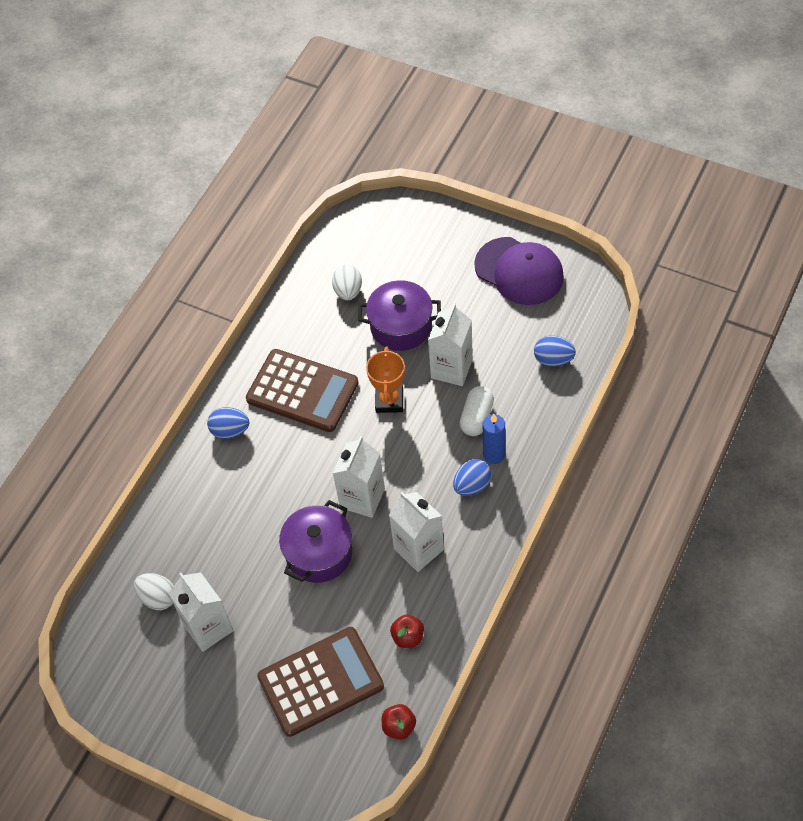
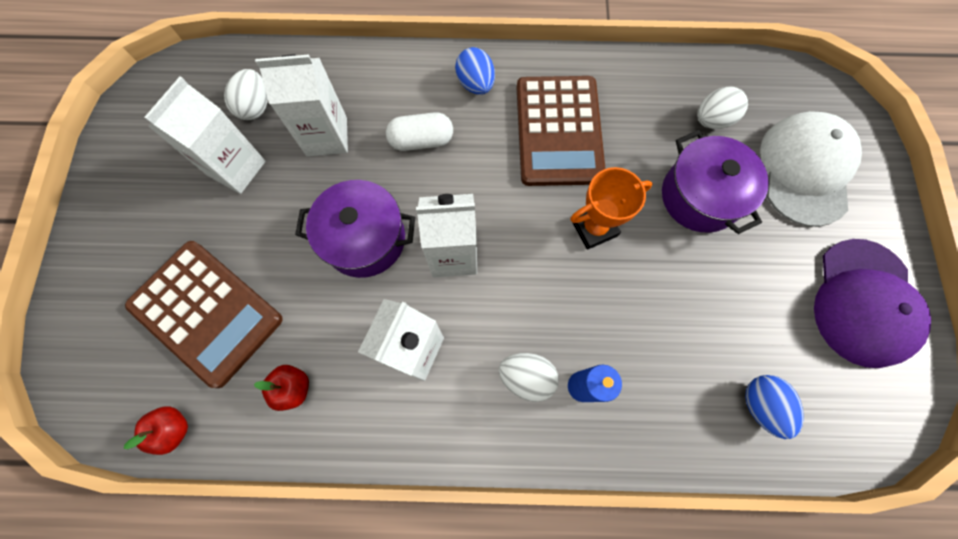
camera: 60 degrees right, 15 degrees up
white carton [428,303,473,386] -> white carton moved to [255,54,348,156]
blue egg [453,459,491,496] -> white egg [499,353,559,402]
white capsule [460,386,494,436] -> white capsule moved to [386,112,453,151]
none -> white cap [760,111,862,227]

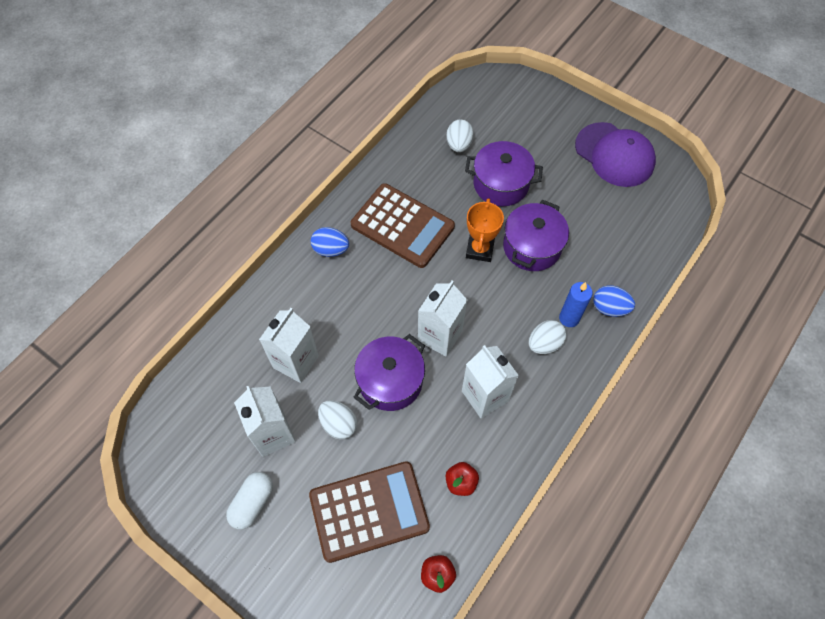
camera: 55 degrees left, 10 degrees down
white egg [224,69,268,120] -> white egg moved to [318,401,357,439]
white capsule [386,112,453,151] -> white capsule moved to [226,472,273,530]
blue egg [745,375,804,439] -> blue egg moved to [593,285,635,317]
white cap [760,111,862,227] -> none
none -> purple pot [503,200,569,271]

